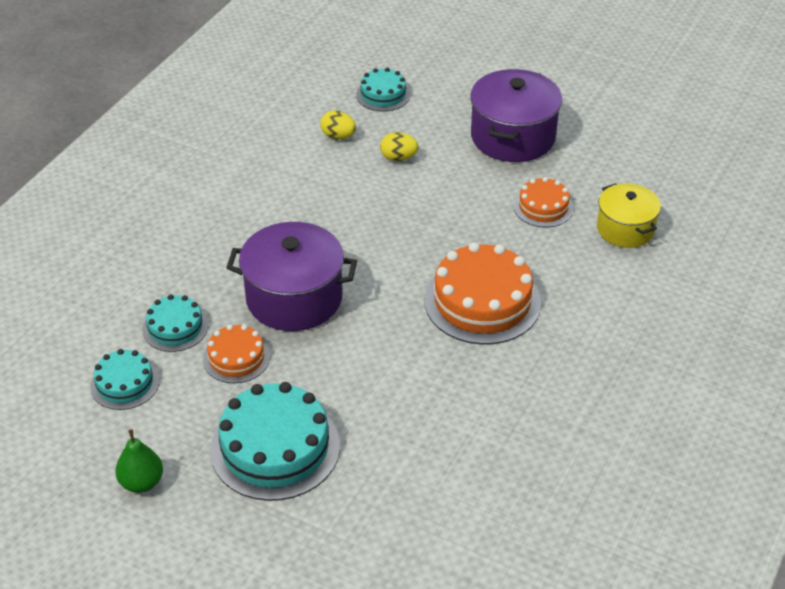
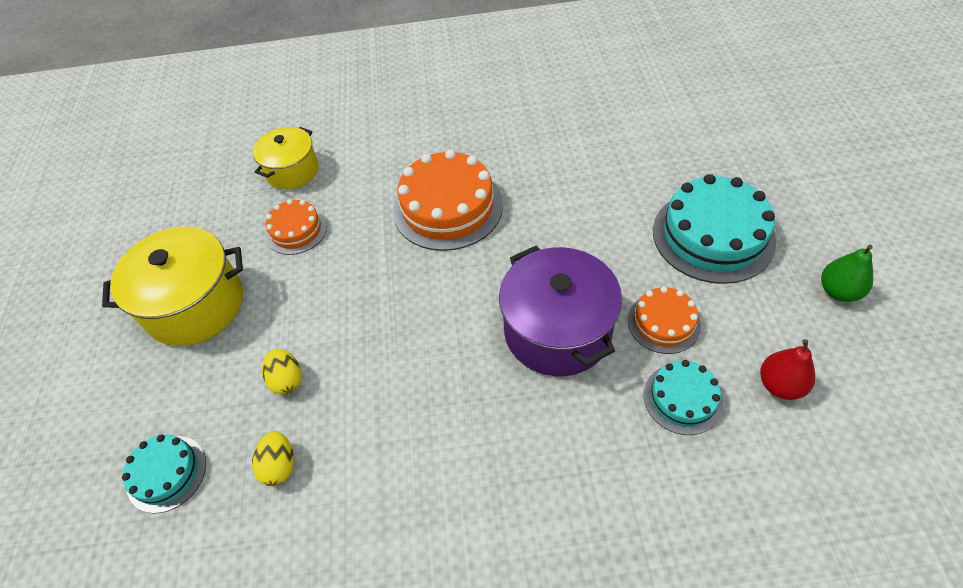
camera: 120 degrees left, 10 degrees up
turquoise cake [90,349,159,410] -> red pear [760,339,815,400]
purple pot [470,69,562,162] -> yellow pot [102,227,243,346]

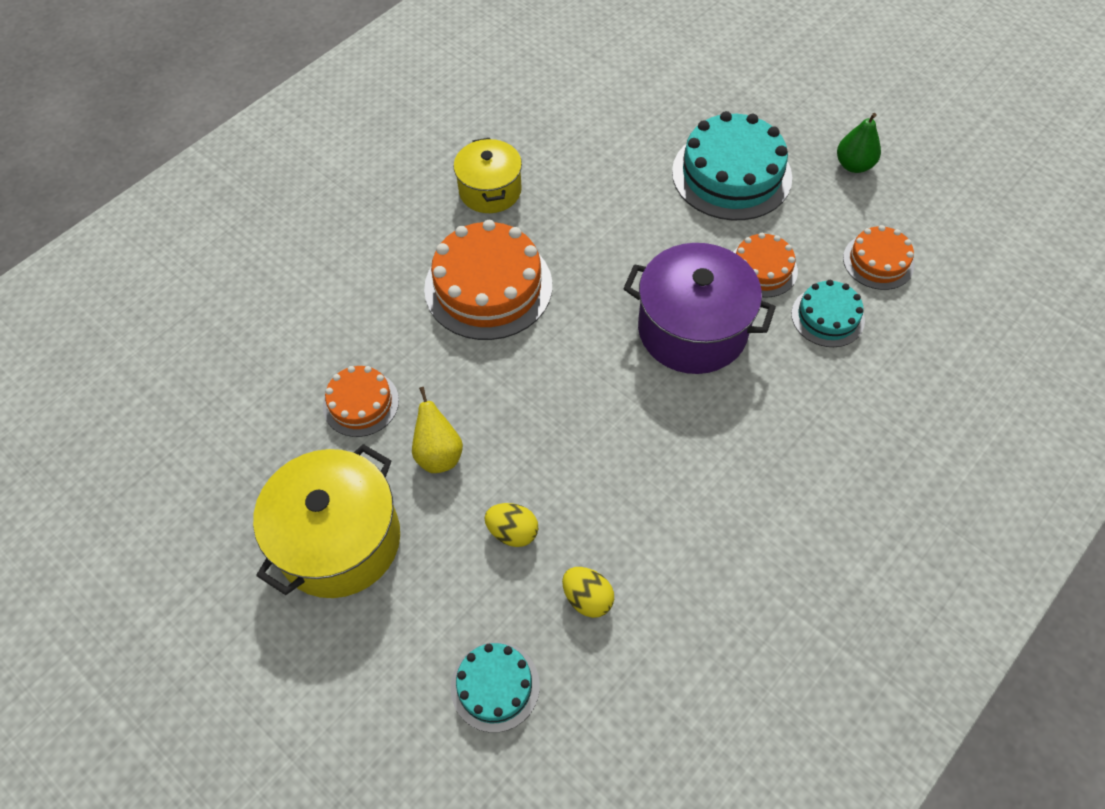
camera: 45 degrees left, 5 degrees up
yellow pot [253,127,319,190] -> yellow pot moved to [454,138,522,213]
red pear [760,339,815,400] -> orange cake [843,225,914,290]
none -> yellow pear [412,387,463,473]

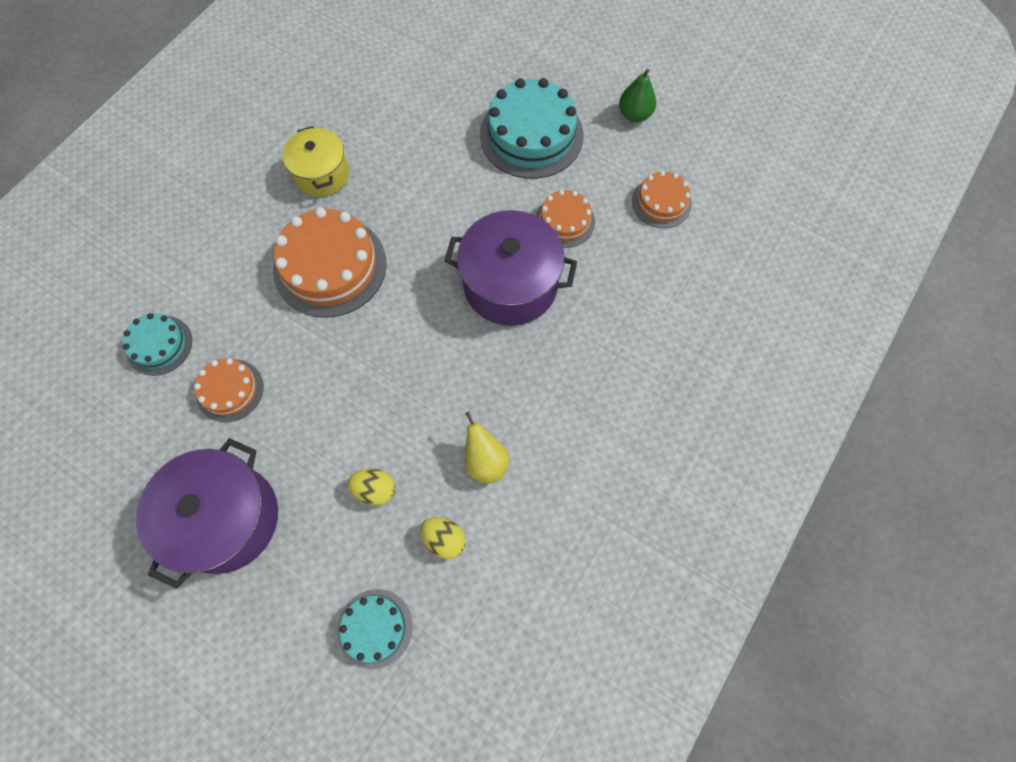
camera: 10 degrees left, 10 degrees up
yellow pot [253,444,400,598] -> purple pot [136,438,278,589]
yellow pear [412,387,463,473] -> yellow pear moved to [465,411,509,484]
turquoise cake [791,280,865,347] -> turquoise cake moved to [123,313,192,376]

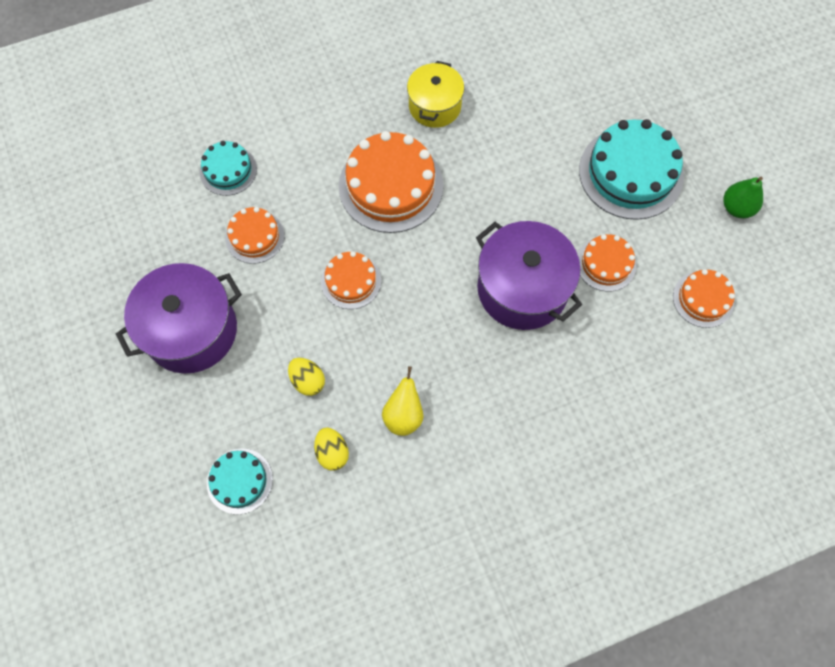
camera: 35 degrees right, 0 degrees up
none -> orange cake [321,251,381,309]

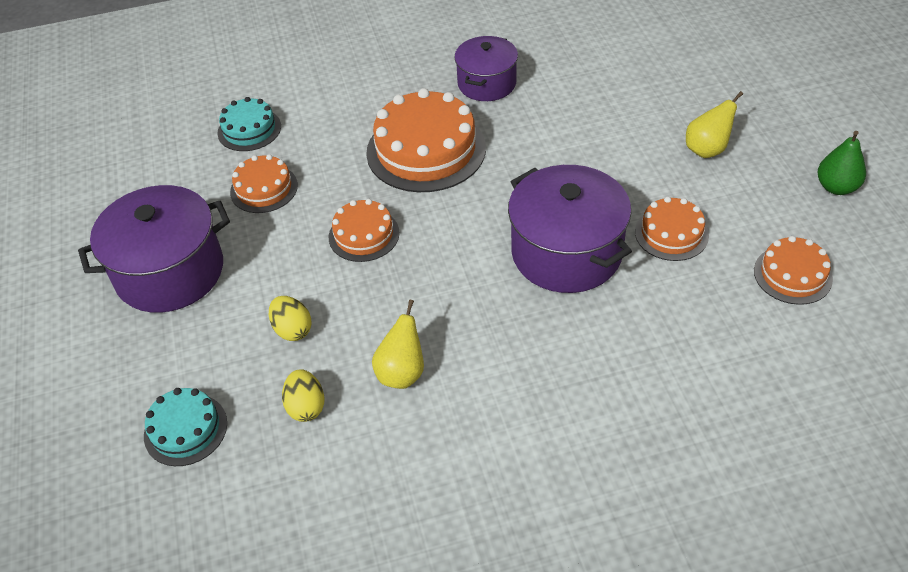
camera: 10 degrees right, 20 degrees down
yellow pot [407,61,464,128] -> purple pot [454,36,518,101]
turquoise cake [579,119,684,220] -> yellow pear [686,91,743,158]

